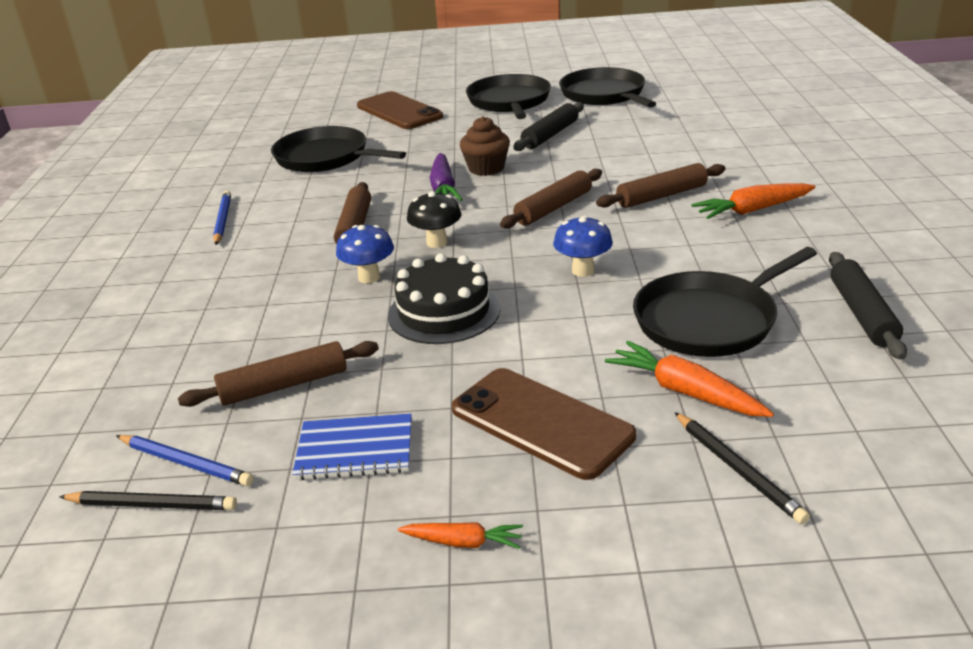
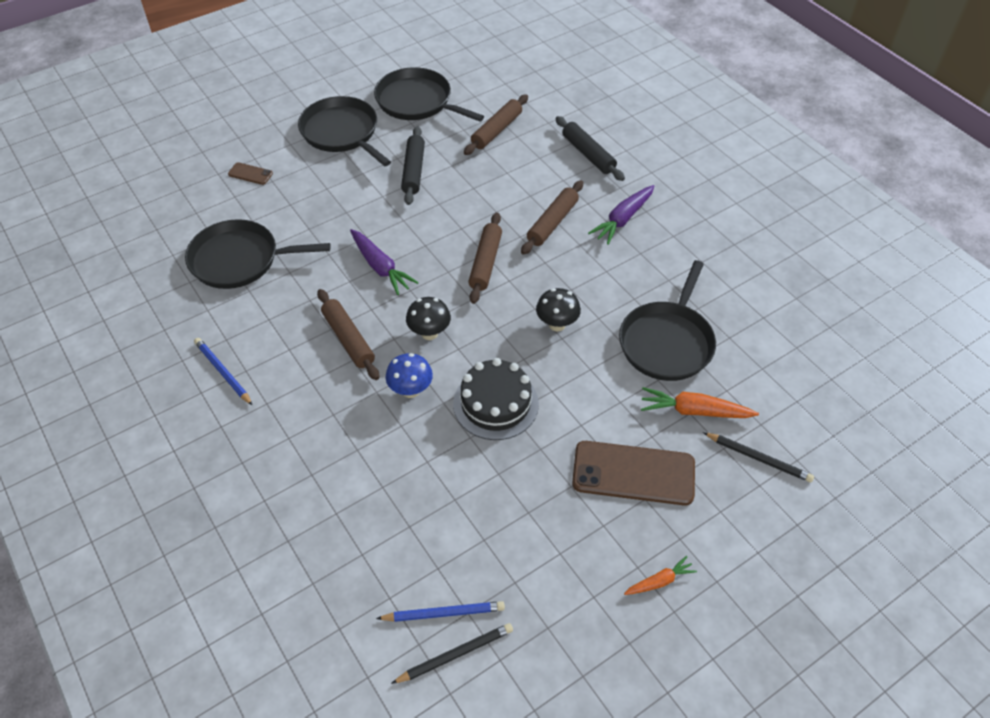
camera: 35 degrees left, 20 degrees up
brown rolling pin [178,341,379,407] -> brown rolling pin moved to [464,94,528,155]
blue notebook [292,413,412,480] -> none
brown phone [357,91,443,129] -> brown phone [228,162,273,185], size x0.45
brown cupcake [460,116,510,176] -> none
blue mushroom [553,216,613,277] -> black mushroom [536,288,581,331]
orange carrot [691,183,816,219] -> purple carrot [588,185,654,245]
black rolling pin [829,252,907,360] -> black rolling pin moved to [556,116,625,181]

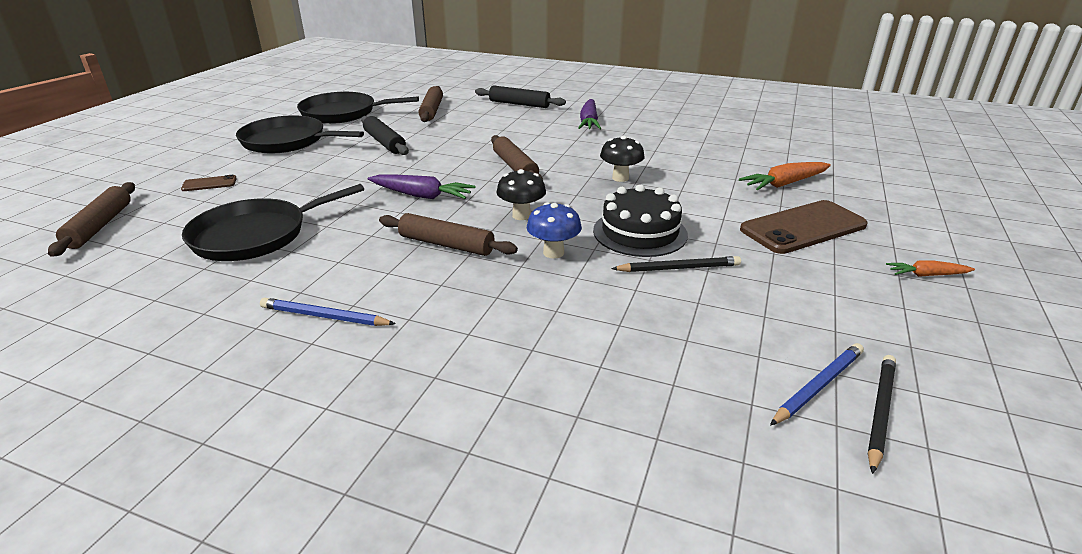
camera: 35 degrees left, 20 degrees down
brown rolling pin [521,180,583,255] -> brown rolling pin moved to [48,182,135,257]
black pan [619,260,716,381] -> none
orange carrot [624,556,697,595] -> orange carrot turned 120 degrees counterclockwise [886,260,975,277]
black pencil [703,432,814,483] -> black pencil moved to [611,256,741,272]

